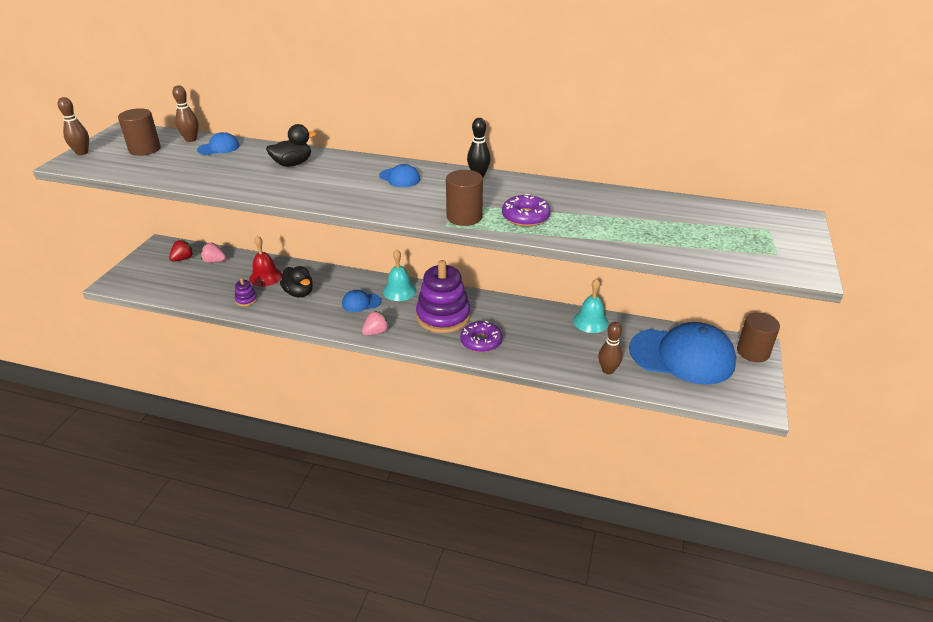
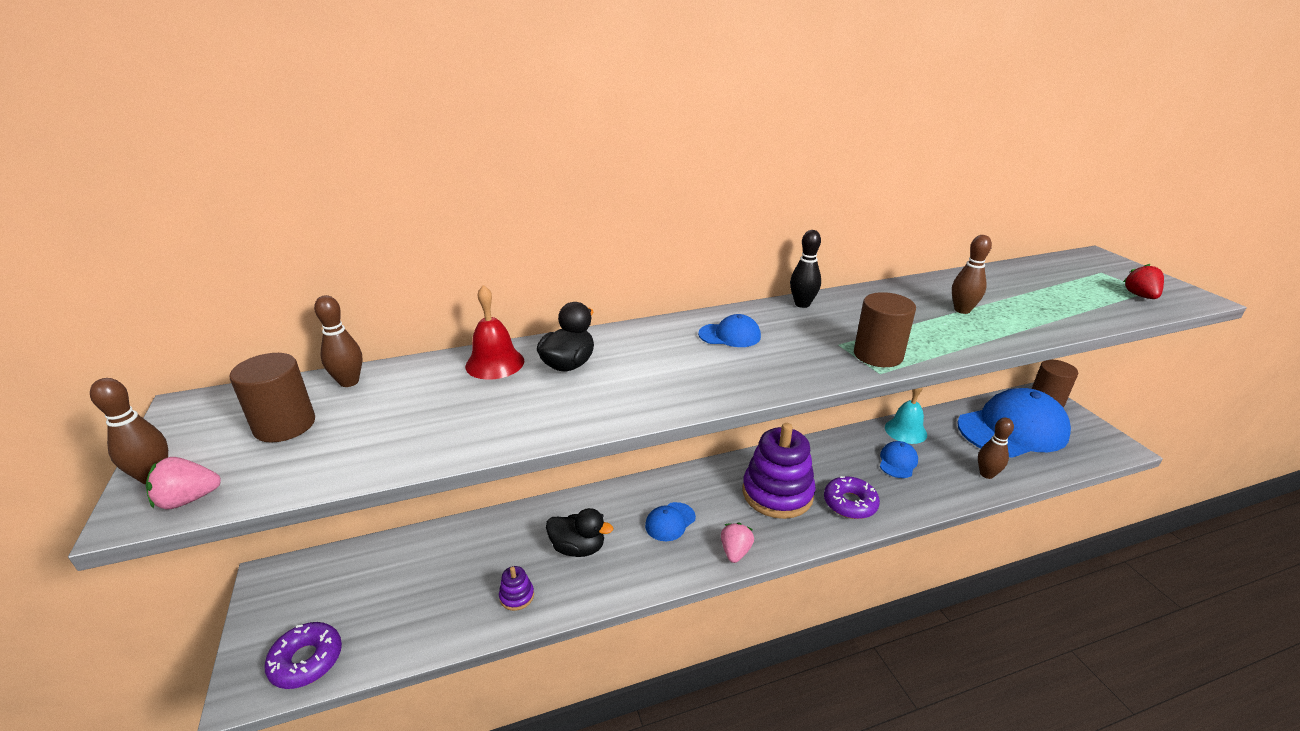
camera: 35 degrees left, 5 degrees down
red strawberry [169,240,194,261] -> red strawberry moved to [1123,264,1164,299]
blue cap [197,132,240,155] -> blue cap moved to [880,441,918,478]
pink strawberry [201,243,226,263] -> pink strawberry moved to [146,457,221,509]
red bell [249,236,282,287] -> red bell moved to [465,285,524,380]
turquoise bell [383,249,416,301] -> none
purple donut [502,194,551,227] -> purple donut moved to [264,622,342,689]
none -> brown bowling pin [952,235,992,314]

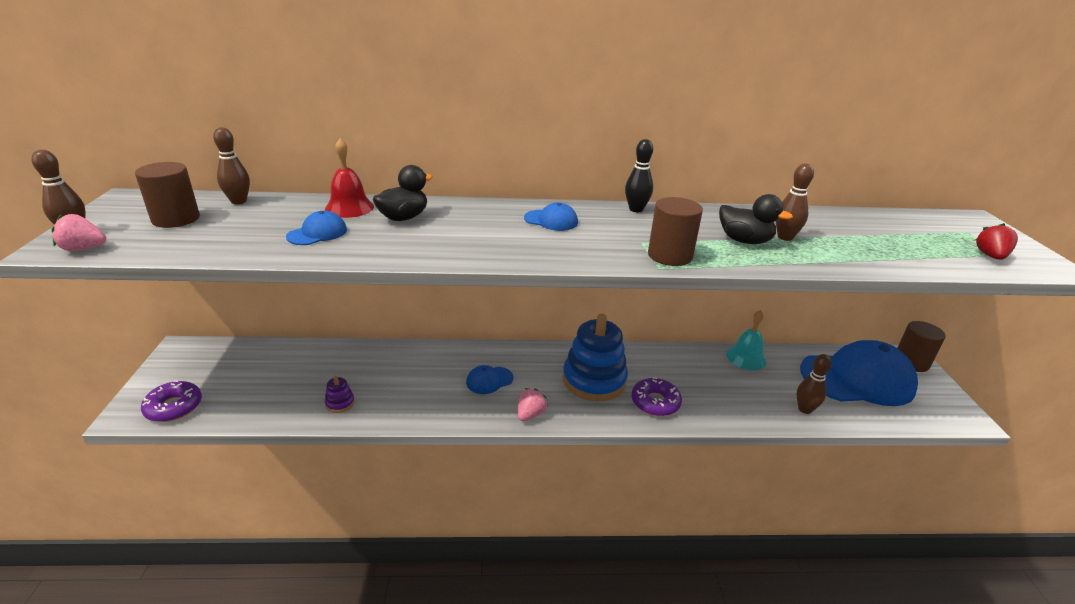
camera: 15 degrees right, 0 degrees up
black duck [546,508,613,557] -> black duck moved to [719,194,793,244]
purple stacking toy [743,423,816,519] -> blue stacking toy [563,314,628,402]
blue cap [880,441,918,478] -> blue cap moved to [286,211,347,245]

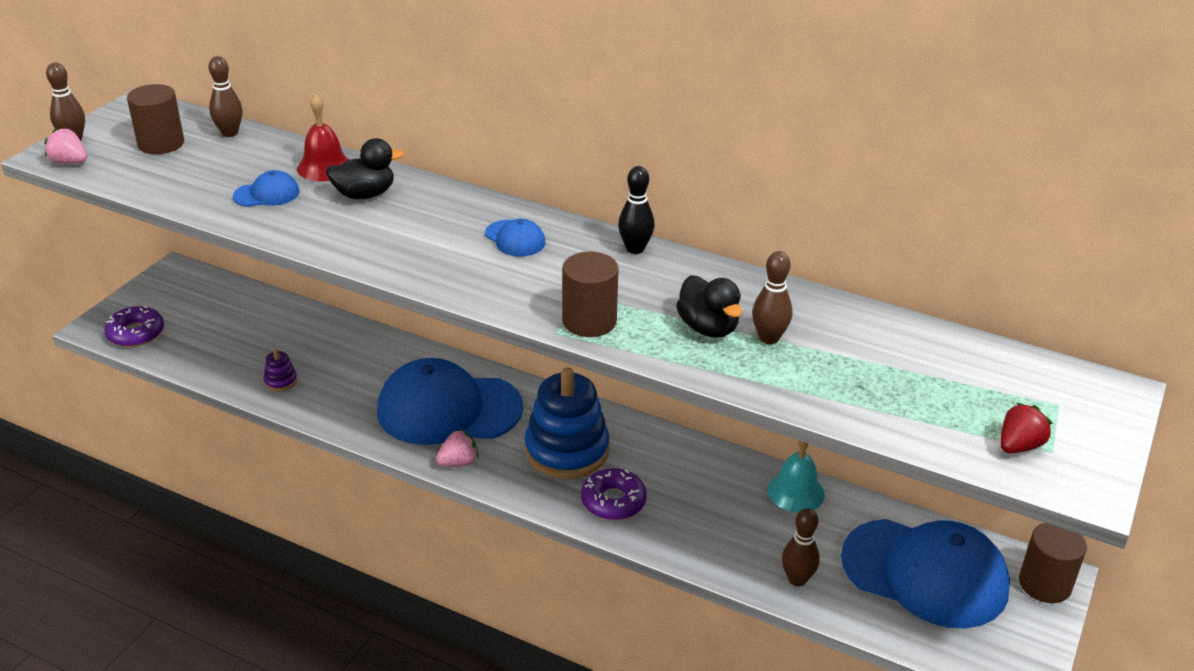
camera: 30 degrees right, 5 degrees up
blue cap [466,365,514,394] -> blue cap [377,358,523,445], size x2.39

